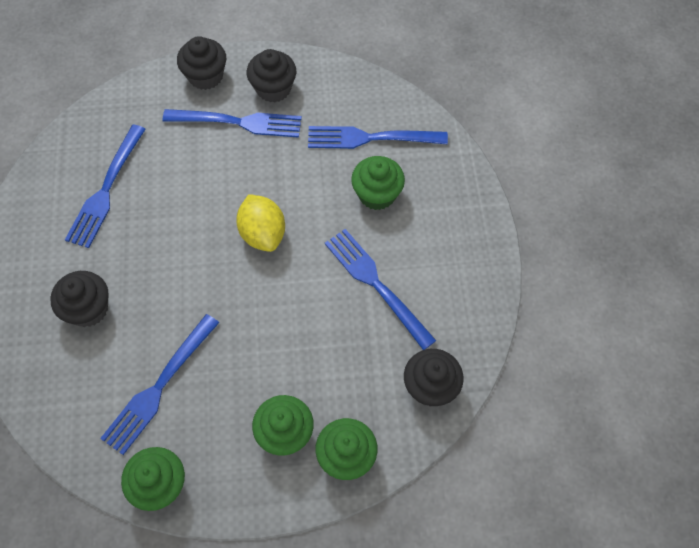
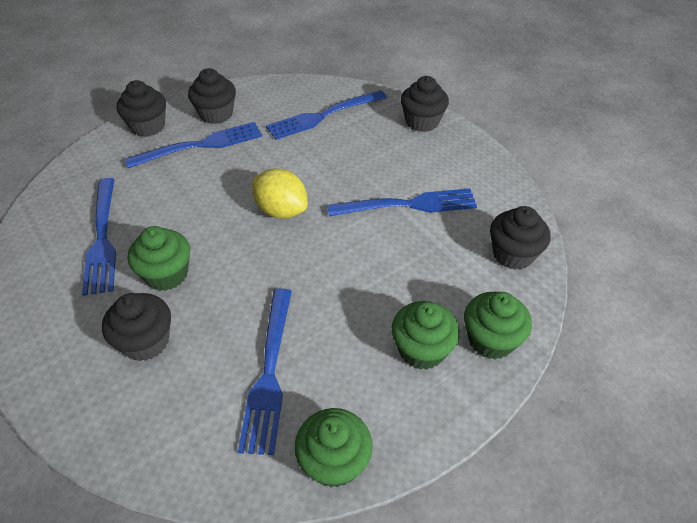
camera: 30 degrees left, 15 degrees down
blue fork [325,229,436,350] -> blue fork turned 150 degrees clockwise [327,188,477,216]
green cupcake [351,156,405,210] -> green cupcake moved to [128,226,190,291]
none -> black cupcake [401,76,449,132]

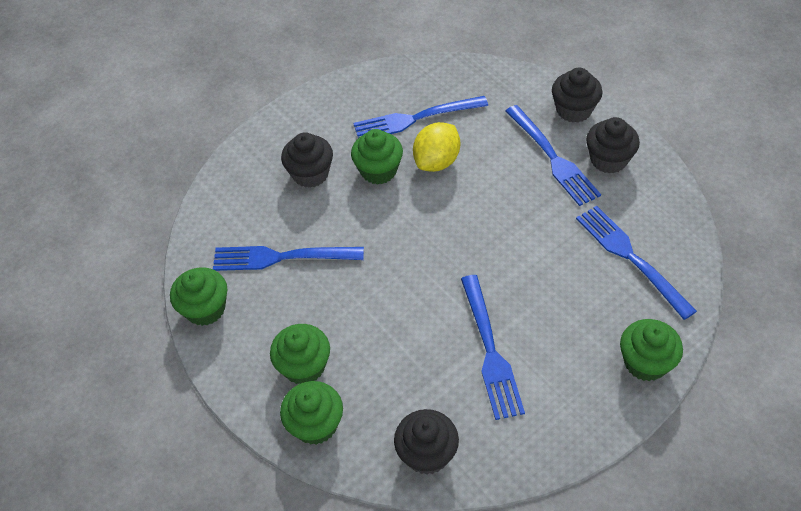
camera: 90 degrees right, 5 degrees up
yellow lemon [252,168,308,219] -> yellow lemon moved to [413,122,460,172]
black cupcake [401,76,449,132] -> green cupcake [620,319,683,381]

